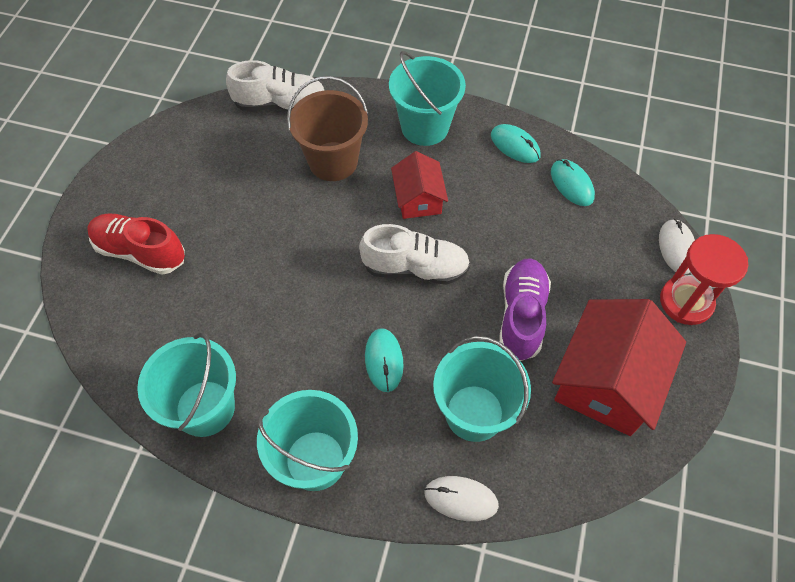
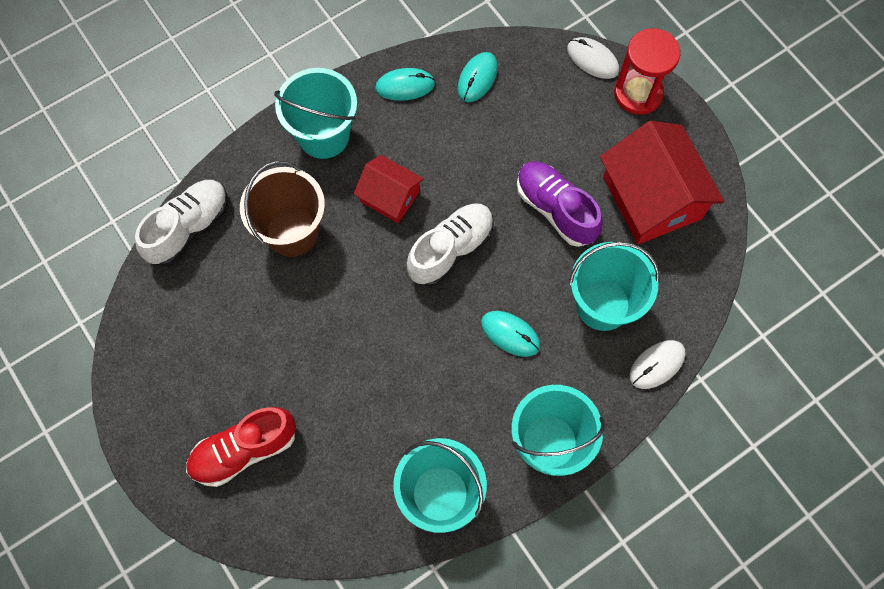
camera: 50 degrees left, 10 degrees up
turquoise mouse [551,159,595,206] -> turquoise mouse turned 75 degrees counterclockwise [457,52,498,102]

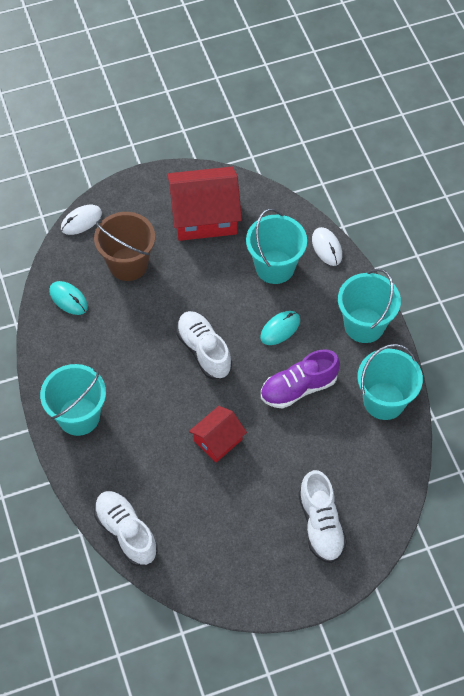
camera: 75 degrees left, 10 degrees down
red shoe [186,407,296,487] -> white shoe [298,470,347,563]
brown bucket [240,161,325,257] -> brown bucket moved to [94,212,155,281]
red house [353,155,424,223] -> red house moved to [189,406,247,462]
turquoise mouse [375,68,435,101] -> none
purple shoe [517,161,603,247] -> purple shoe moved to [261,349,340,409]
red hourglass [614,28,680,115] -> none

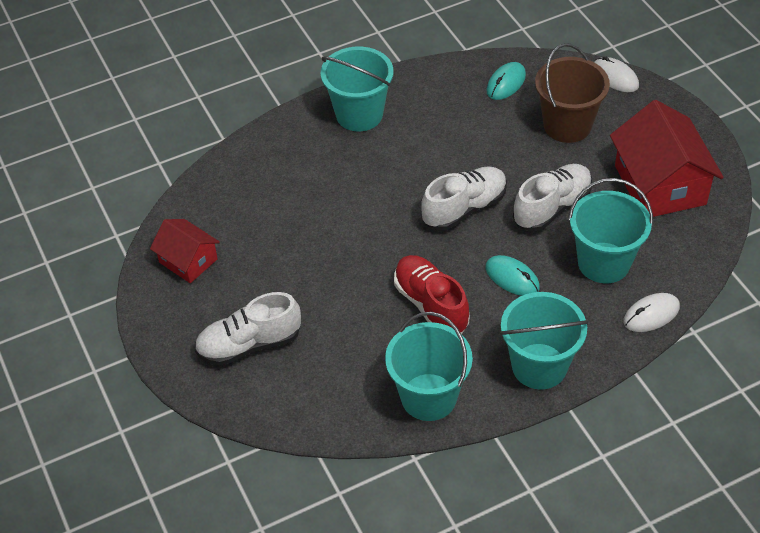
camera: 85 degrees right, 10 degrees down
white shoe [94,491,158,566] -> white shoe moved to [513,164,592,231]
red house [189,406,247,462] -> red house moved to [150,219,220,283]
purple shoe [261,349,340,409] -> red shoe [394,255,470,334]

